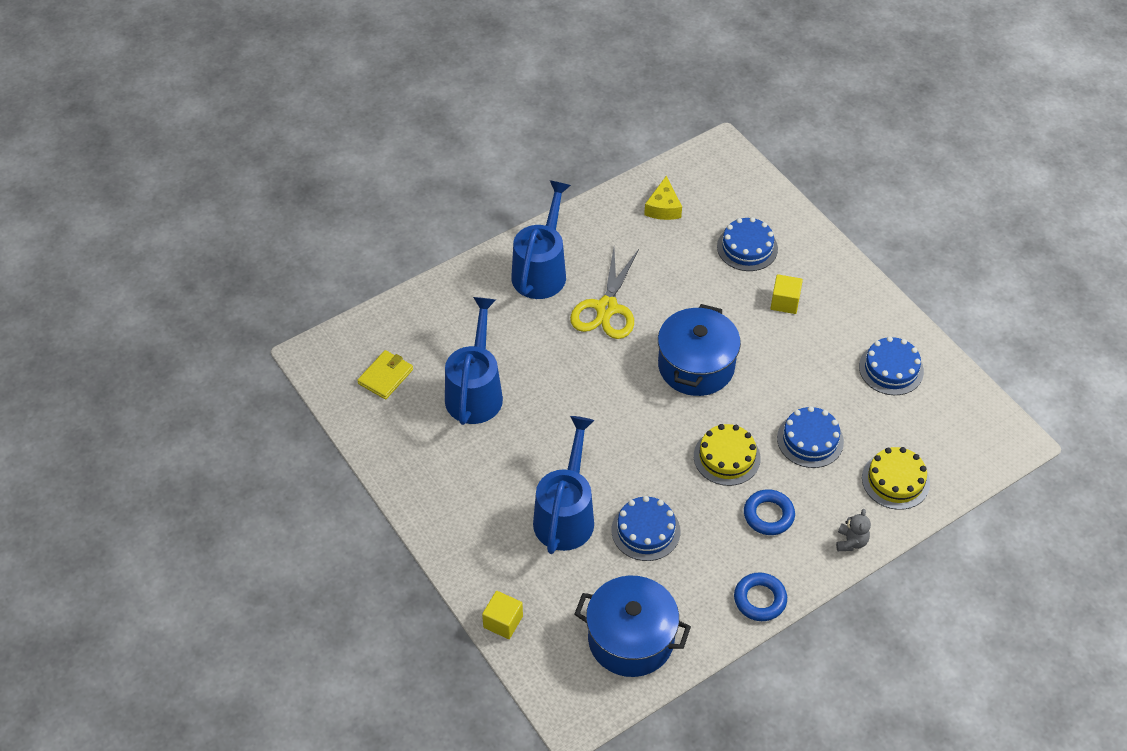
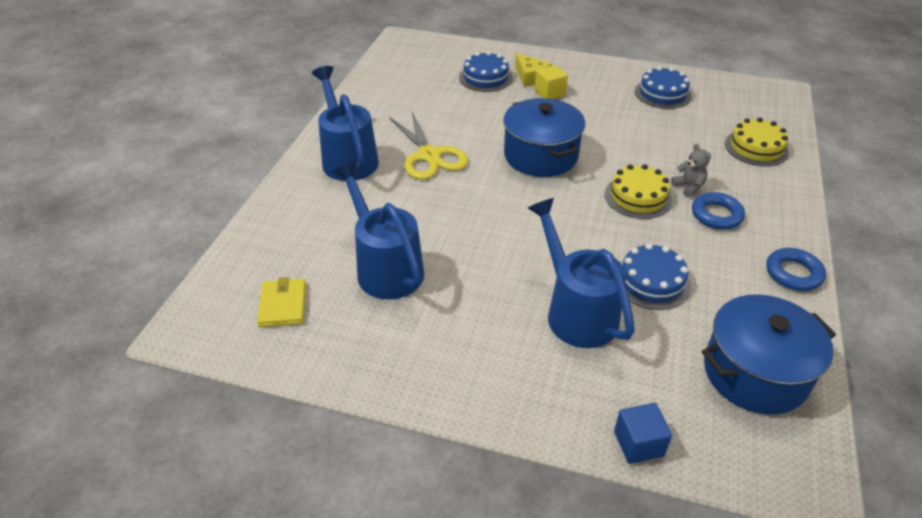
camera: 40 degrees left, 10 degrees down
yellow cube [482,591,523,639] -> blue cube [614,403,672,464]
yellow cheese [644,176,682,220] -> yellow cheese moved to [515,53,552,87]
blue cake [777,406,844,468] -> none
grey teddy bear [836,509,871,551] -> grey teddy bear moved to [671,144,711,197]

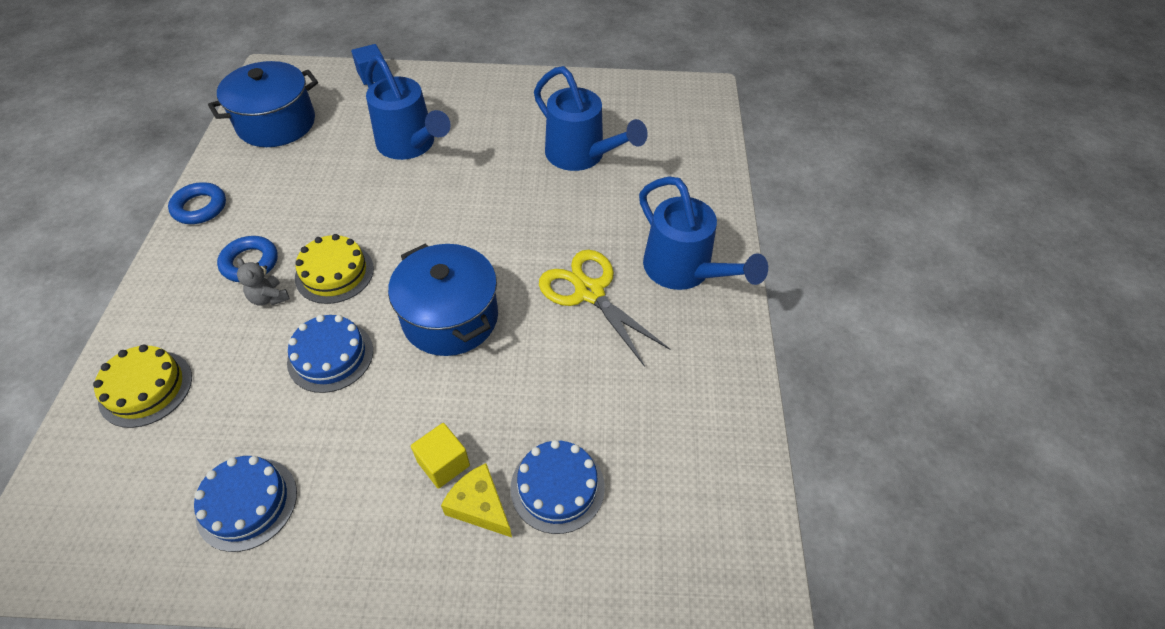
camera: 165 degrees right, 10 degrees up
yellow wallet [257,277,306,327] -> none
blue cake [621,243,691,310] -> blue cake moved to [287,315,373,393]

